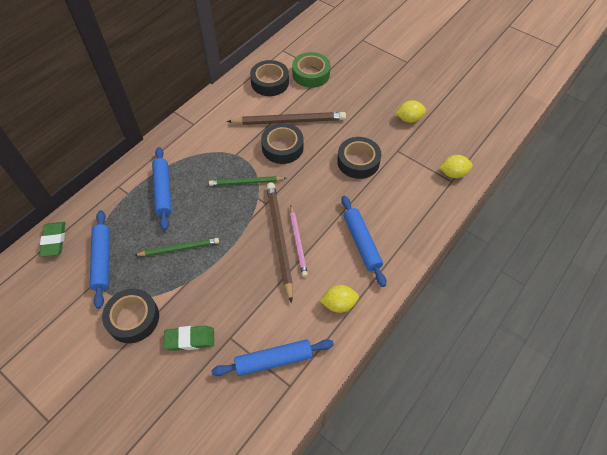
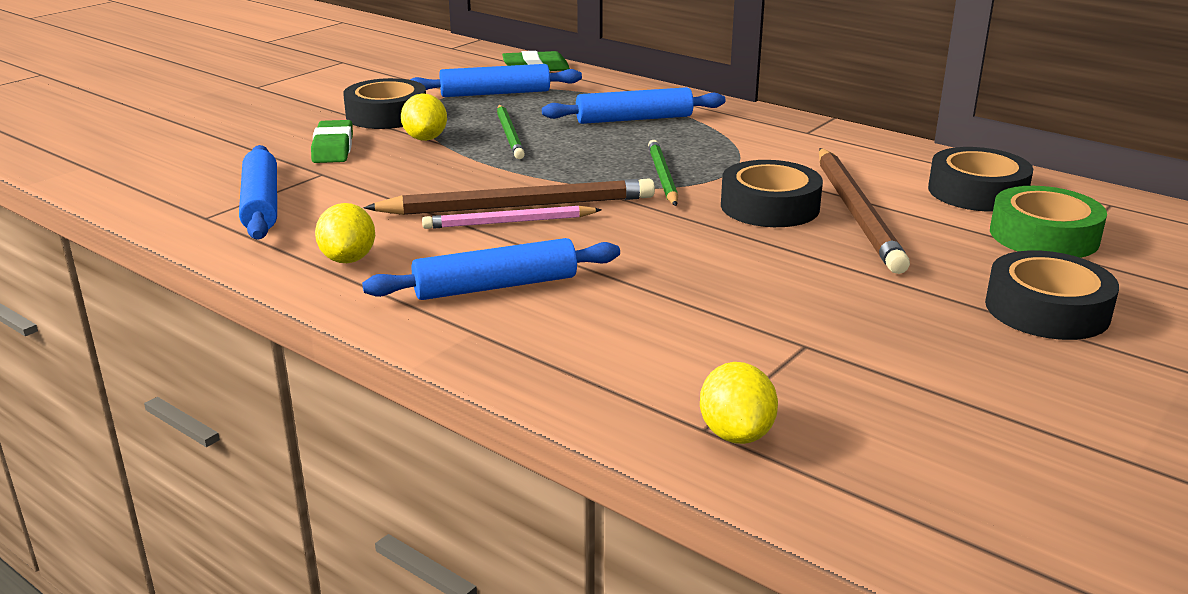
camera: 90 degrees right, 30 degrees down
black tape [337,137,381,179] -> black tape moved to [985,250,1119,340]
yellow lemon [395,100,426,123] -> yellow lemon moved to [401,93,447,141]

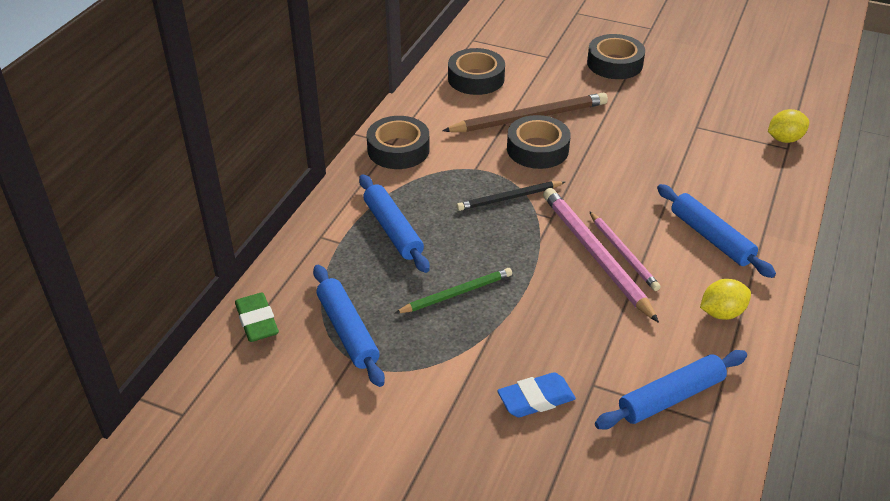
camera: 105 degrees left, 15 degrees up
green eraser [311,120,353,163] -> blue eraser [497,372,576,418]
black tape [343,78,426,129] -> black tape moved to [367,116,430,169]
brown pencil [363,179,655,215] -> pink pencil [543,188,659,323]
yellow lemon [401,93,447,141] -> none
green pencil [648,140,678,206] -> black pencil [456,181,565,211]
green tape [990,186,1107,258] -> none

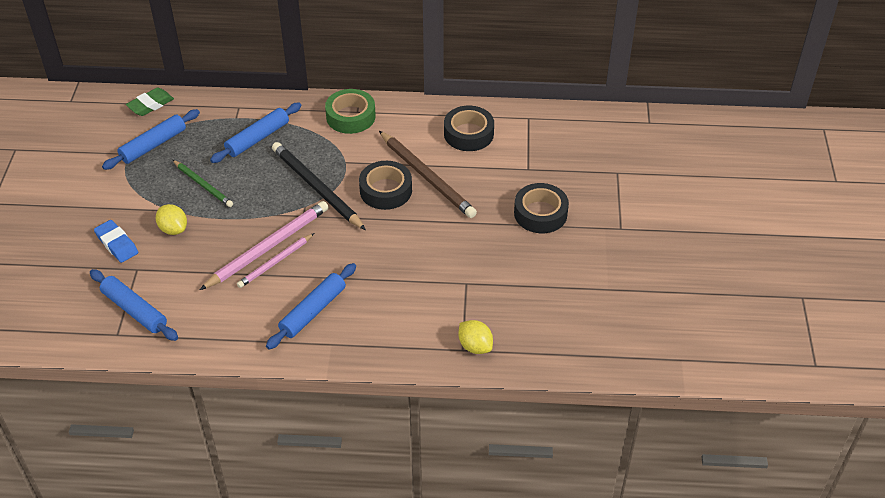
camera: 70 degrees right, 5 degrees up
black tape [367,116,430,169] -> green tape [325,89,376,134]
black pencil [456,181,565,211] -> black pencil [272,142,366,230], size x1.66
yellow lemon [700,279,751,320] -> yellow lemon moved to [156,204,187,235]

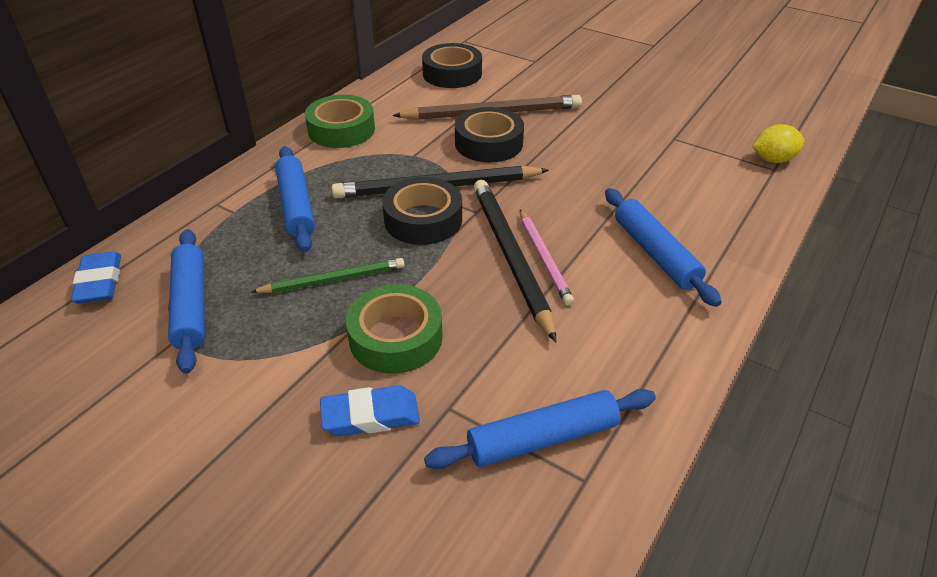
camera: 60 degrees left, 5 degrees down
green eraser [126,87,174,116] -> blue eraser [71,251,121,304]
yellow lemon [156,204,187,235] -> green tape [346,284,443,374]
pink pencil [200,201,329,290] -> black pencil [474,180,556,342]
black tape [514,183,569,233] -> black tape moved to [382,177,462,245]

